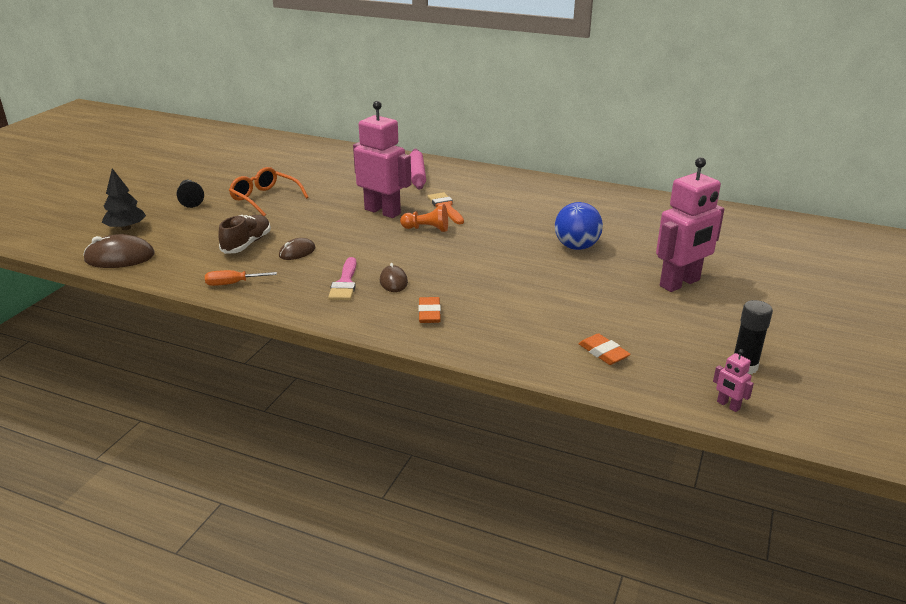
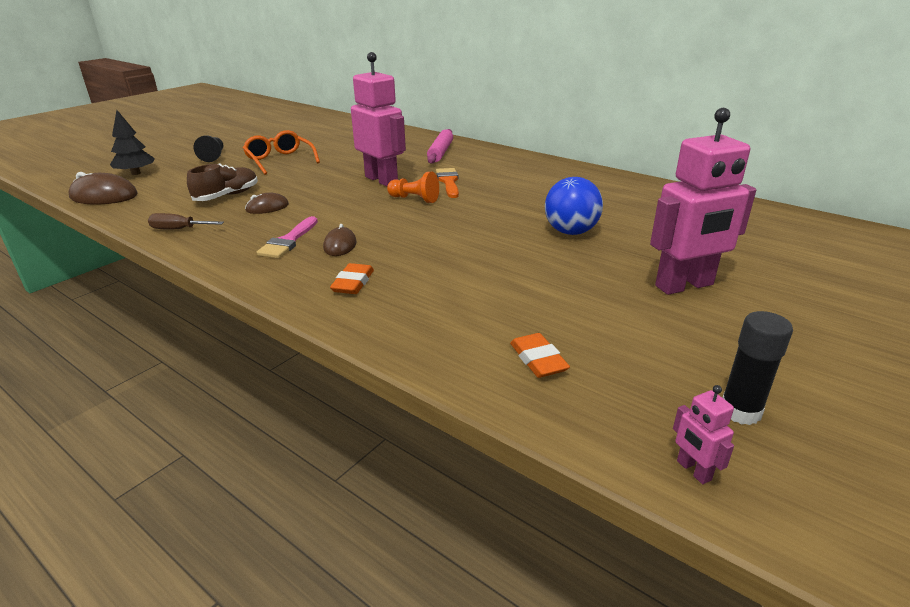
camera: 15 degrees right, 0 degrees up
orange screwdriver [205,270,277,286] -> brown screwdriver [148,213,224,229]

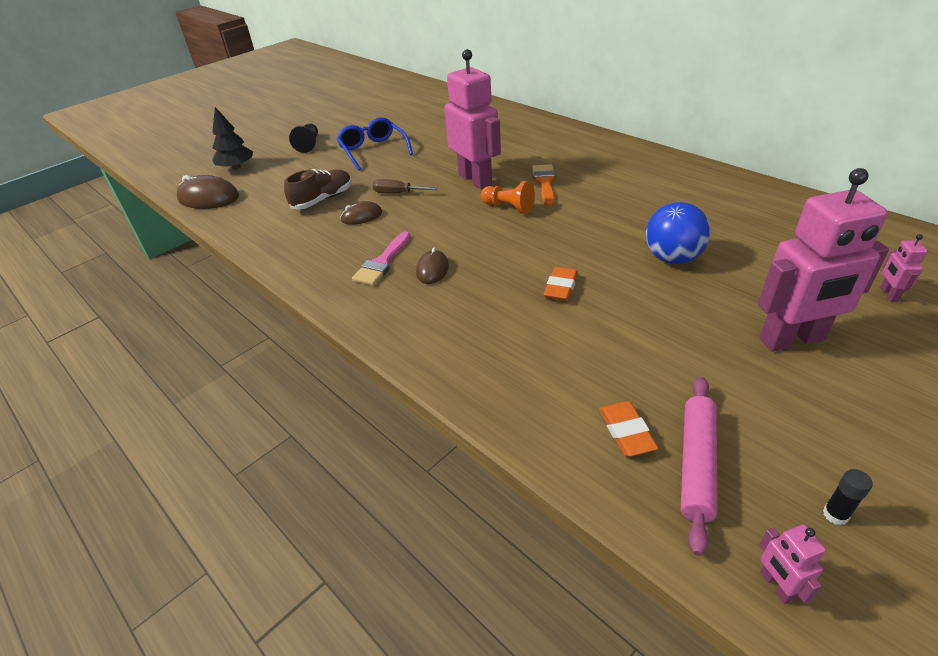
camera: 10 degrees right, 10 degrees up
brown screwdriver [148,213,224,229] -> brown screwdriver moved to [373,179,438,194]
orange glasses [243,130,320,175] -> blue glasses [337,117,413,171]
orange eraser [330,263,374,294] -> orange eraser moved to [543,267,578,301]
pink rolling pin [427,129,453,164] -> pink rolling pin moved to [681,377,718,556]
black glue stick [722,311,793,425] -> black glue stick [823,469,873,525], size x0.57
none -> pink robot [880,234,928,302]

